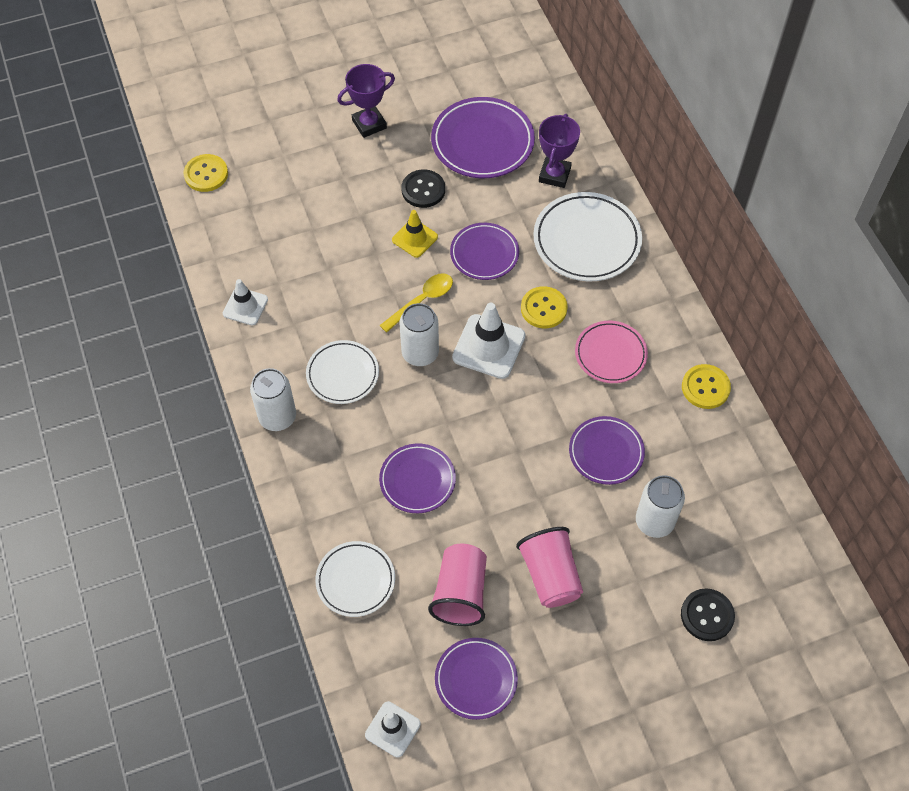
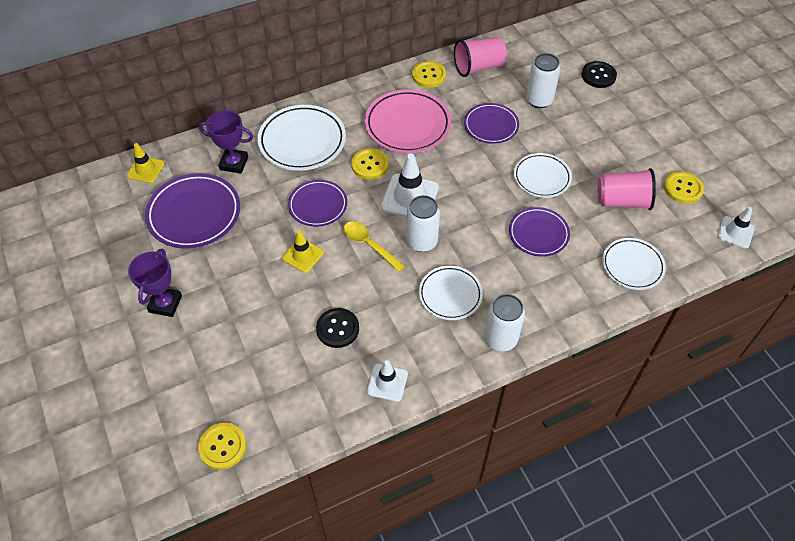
camera: 95 degrees left, 5 degrees down
purple trophy [337,64,395,138] -> purple trophy turned 45 degrees clockwise [128,249,182,317]
black button [401,170,445,208] -> black button moved to [316,308,359,348]
purple plate [435,638,518,720] -> yellow button [664,171,704,204]
pink cup [516,527,583,608] -> pink cup moved to [454,37,507,77]
pink plate [575,321,648,383] -> pink plate [365,89,451,153], size x1.57
none -> yellow traffic cone [127,143,165,183]
none -> white plate [514,153,572,198]

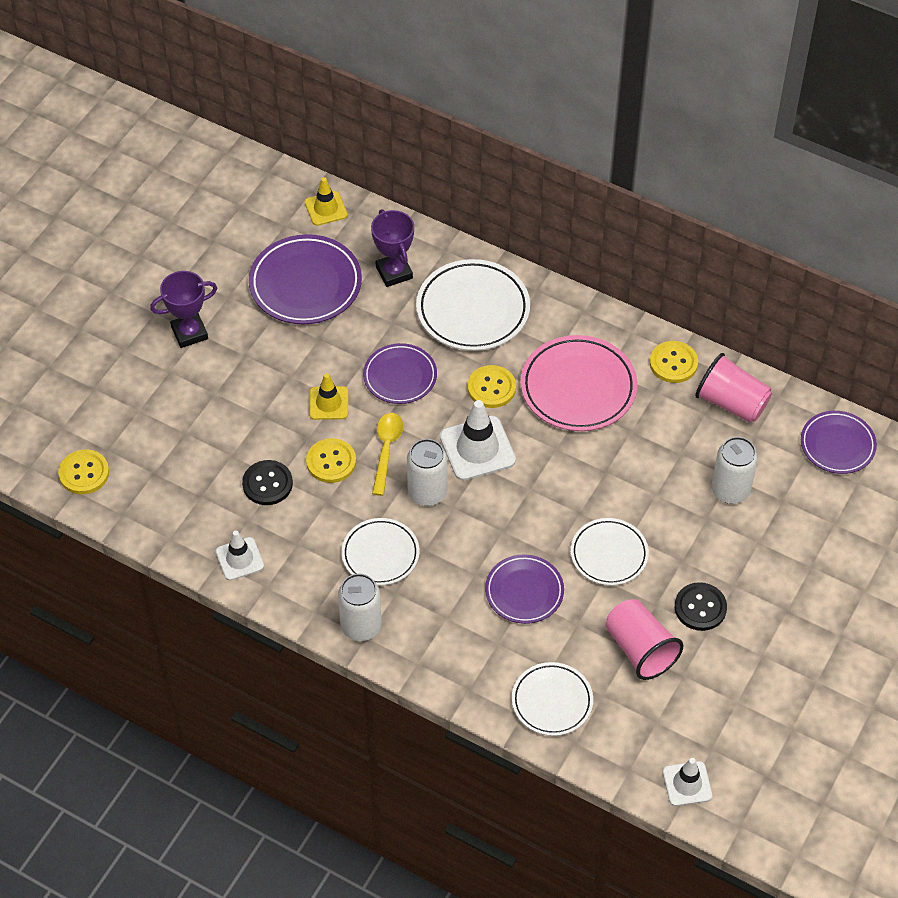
camera: 55 degrees right, 0 degrees up
purple plate [464,103,519,144] -> purple plate moved to [801,411,877,474]
black button [582,61,617,88] -> black button moved to [675,582,727,631]
yellow button [664,171,704,204] -> yellow button moved to [306,438,356,483]

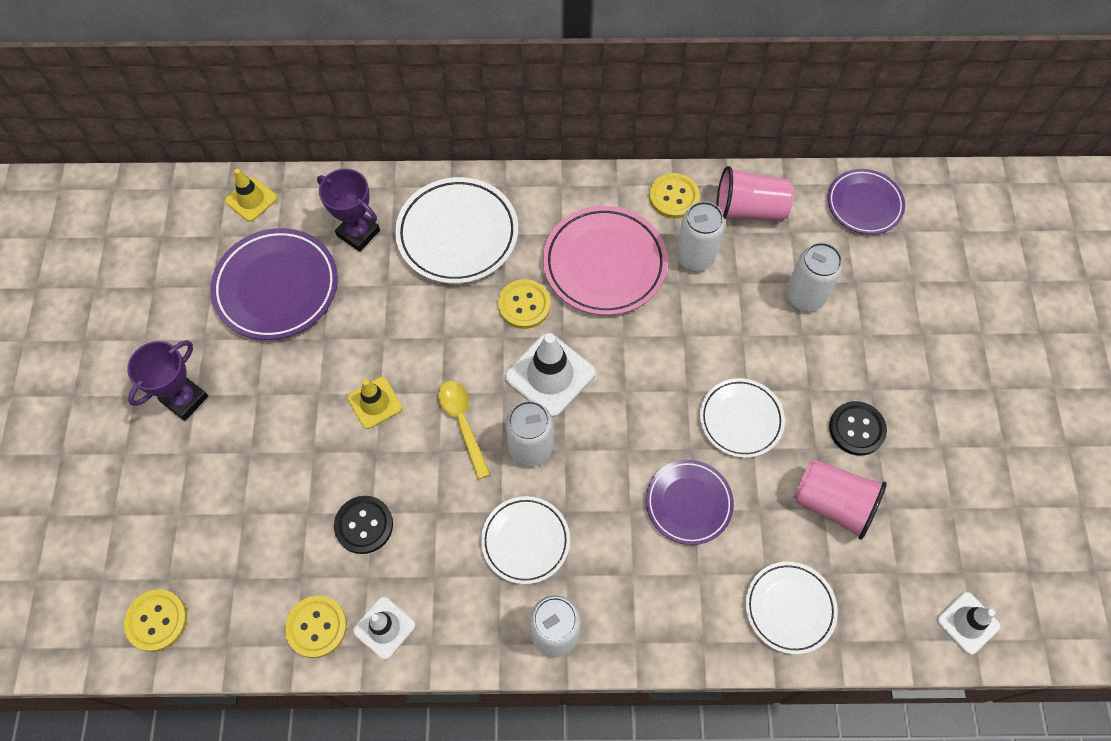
camera: 30 degrees left, 10 degrees up
yellow button [306,438,356,483] -> yellow button moved to [285,596,347,658]
purple plate [363,343,437,404] -> none
none -> white can [676,201,725,271]

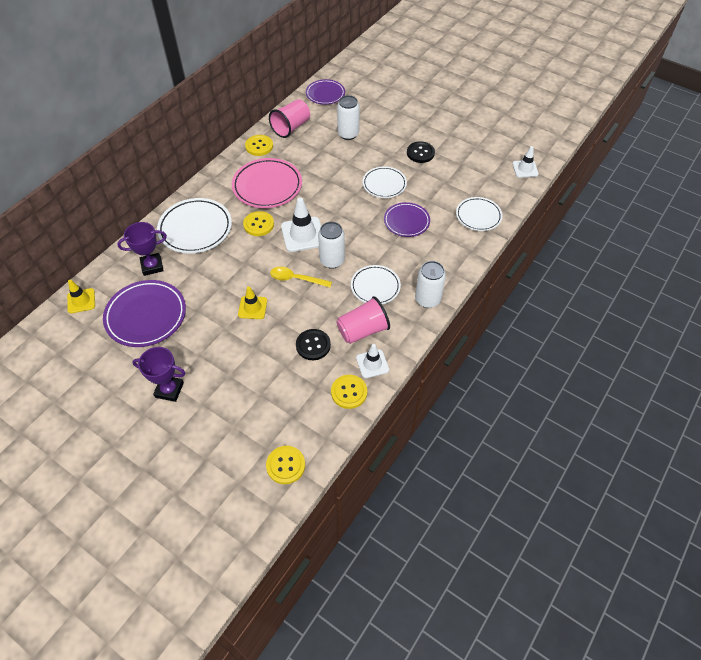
camera: 55 degrees left, 10 degrees down
purple trophy [127,340,208,421] -> purple trophy turned 60 degrees counterclockwise [132,347,186,402]
white can [676,201,725,271] -> none
pink cup [794,459,887,540] -> pink cup moved to [336,296,390,344]

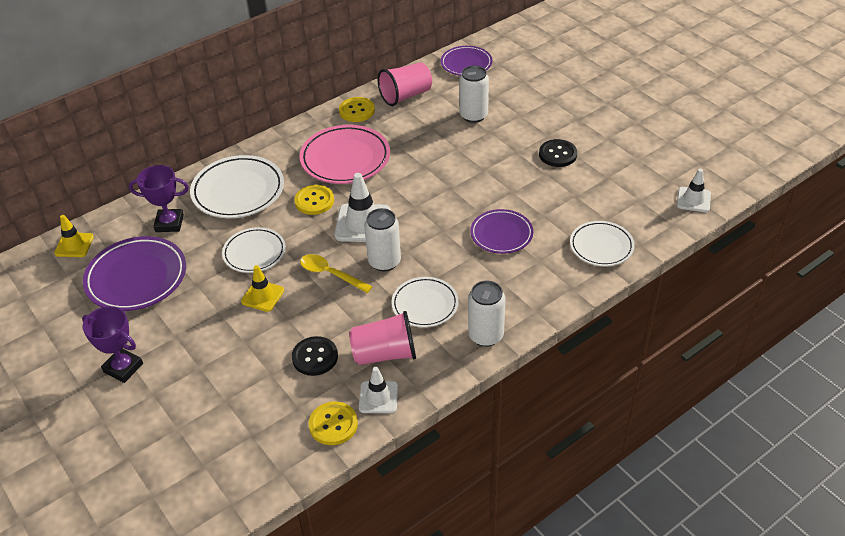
camera: 20 degrees right, 10 degrees down
yellow button [266,446,305,484] -> none
white plate [362,166,407,198] -> white plate moved to [222,227,286,273]

